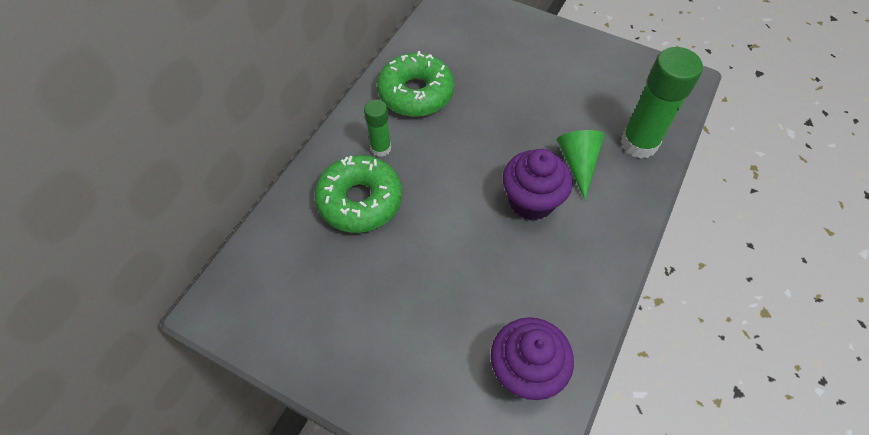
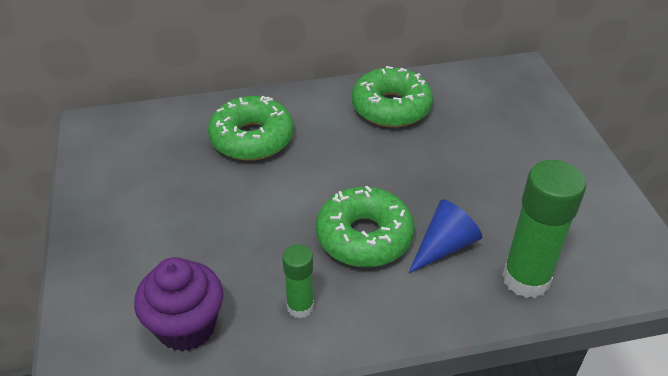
camera: 50 degrees right, 15 degrees down
green glue stick [364,100,391,157] -> green glue stick moved to [282,244,314,318]
purple cupcake [503,149,573,220] -> green donut [316,186,415,267]
green cone [557,130,605,200] -> blue cone [409,199,482,273]

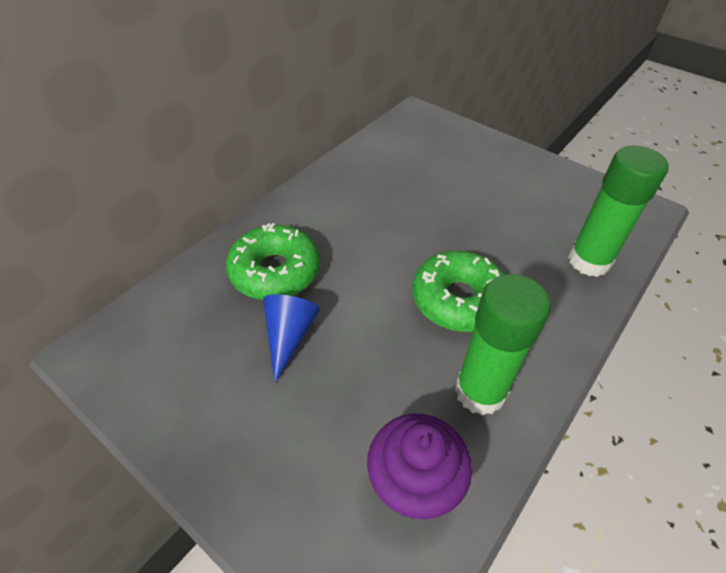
camera: 40 degrees left, 5 degrees up
green glue stick [282,244,314,318] -> green glue stick [455,274,551,416], size x1.81
green donut [352,66,433,127] -> none
blue cone [409,199,482,273] -> blue cone moved to [263,294,320,382]

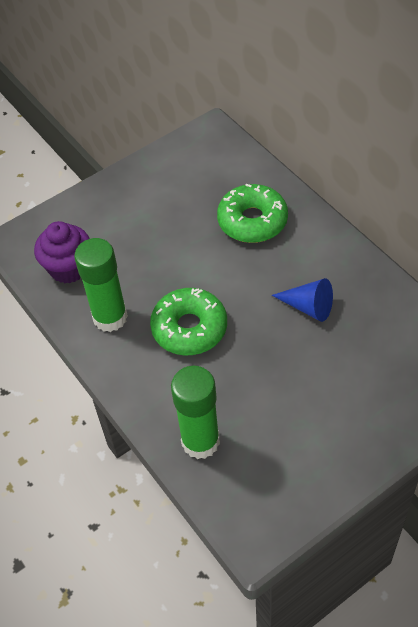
camera: 110 degrees right, 5 degrees up
blue cone [263,294,320,382] -> blue cone moved to [271,278,333,322]

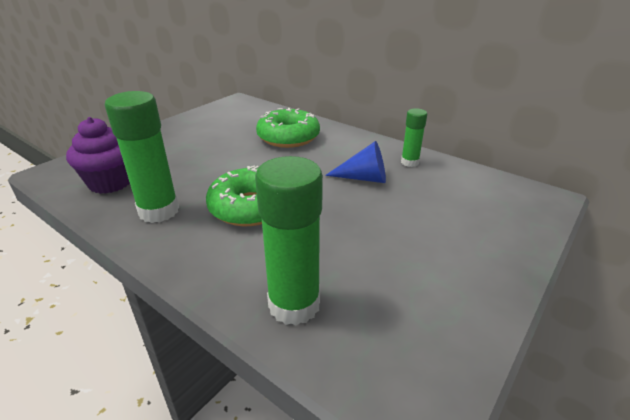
camera: 20 degrees left, 20 degrees down
none -> green glue stick [401,108,427,167]

